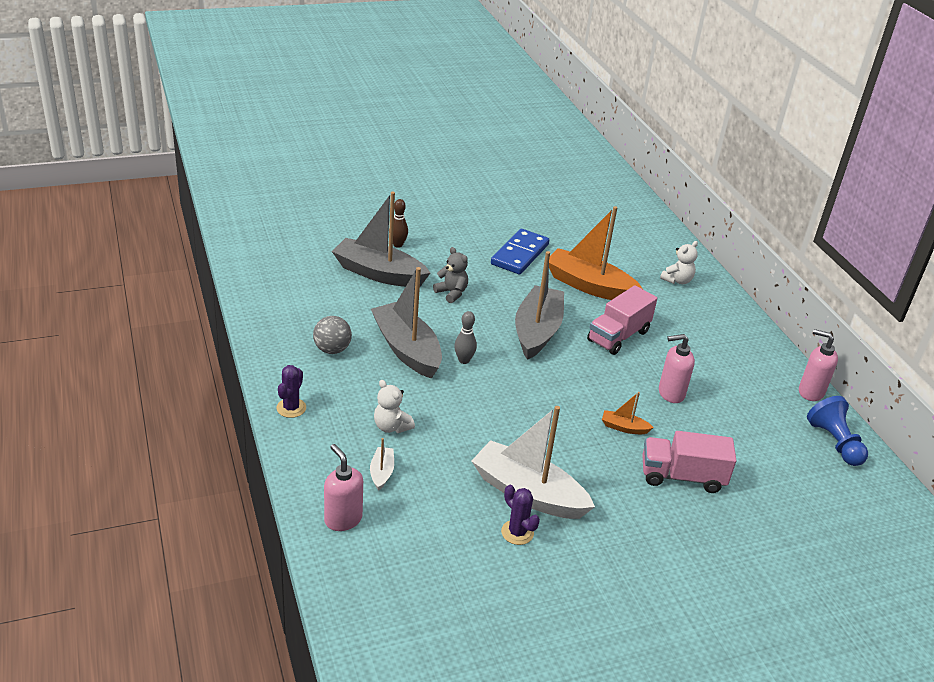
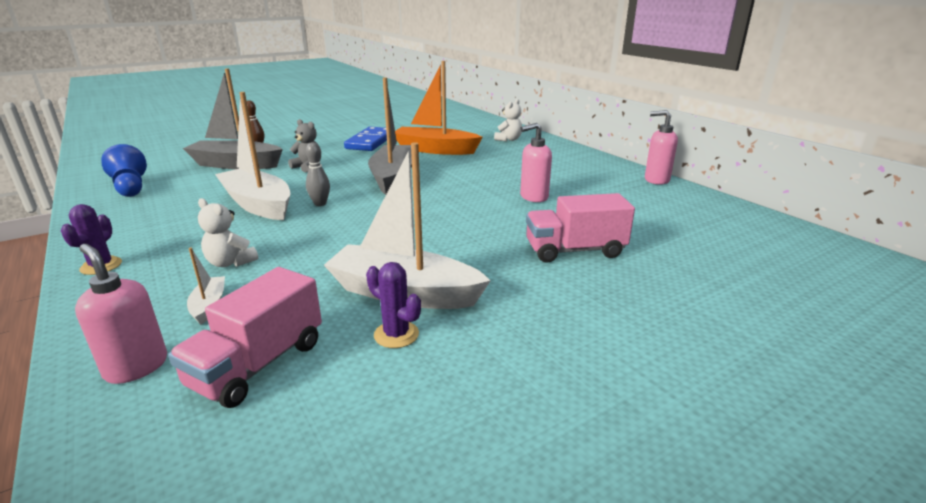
camera: 10 degrees left, 10 degrees down
grey ball [313,316,352,354] -> none
grey boat [371,267,442,379] -> white boat [215,92,290,220]
pink truck [587,285,657,355] -> pink truck moved to [168,267,322,408]
orange boat [602,392,654,434] -> none
blue pawn [807,396,868,466] -> blue pawn moved to [101,144,147,197]

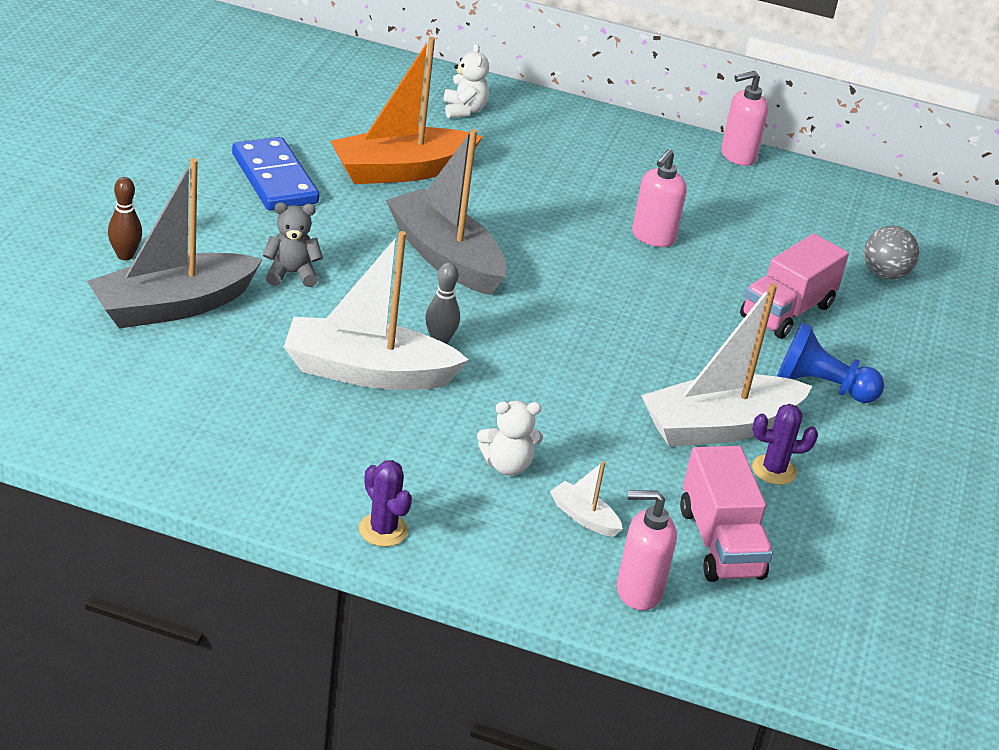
camera: 45 degrees left, 10 degrees up
blue pawn [101,144,147,197] -> blue pawn moved to [777,322,884,403]
none -> grey ball [864,225,919,280]

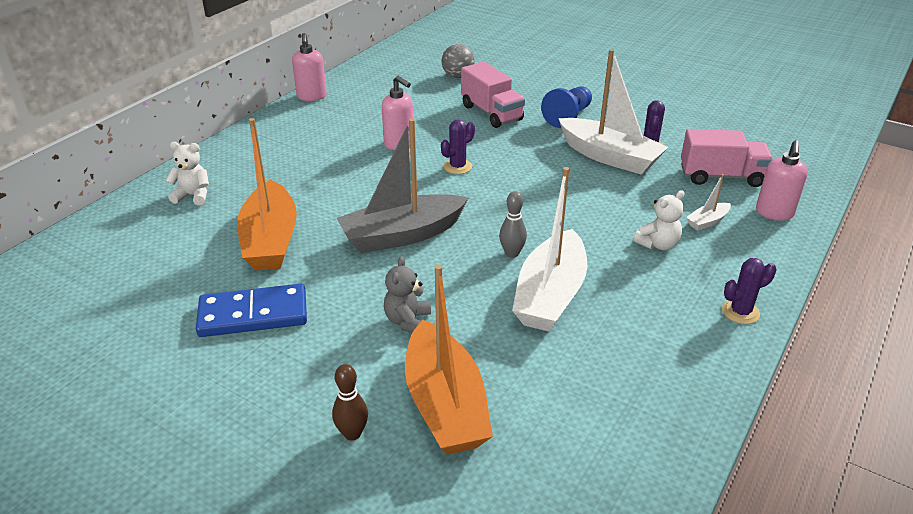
camera: 70 degrees left, 0 degrees up
grey boat [87,158,263,329] -> orange boat [405,264,493,455]
white teddy bear [477,401,543,476] -> white teddy bear turned 45 degrees clockwise [633,190,684,250]
white boat [641,283,813,447] -> white boat turned 45 degrees counterclockwise [558,49,668,175]
none -> purple cactus [441,119,475,174]

